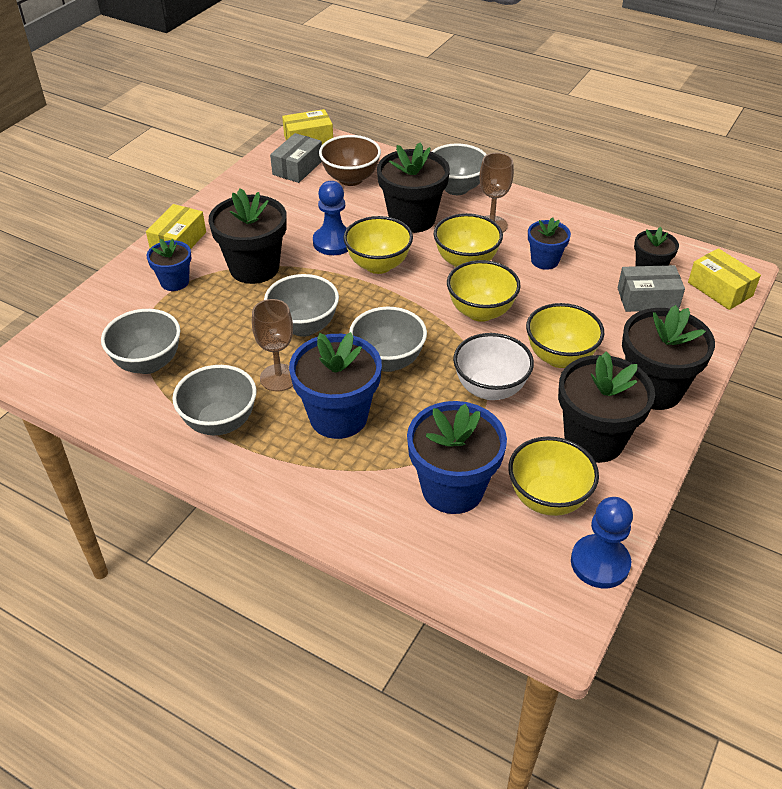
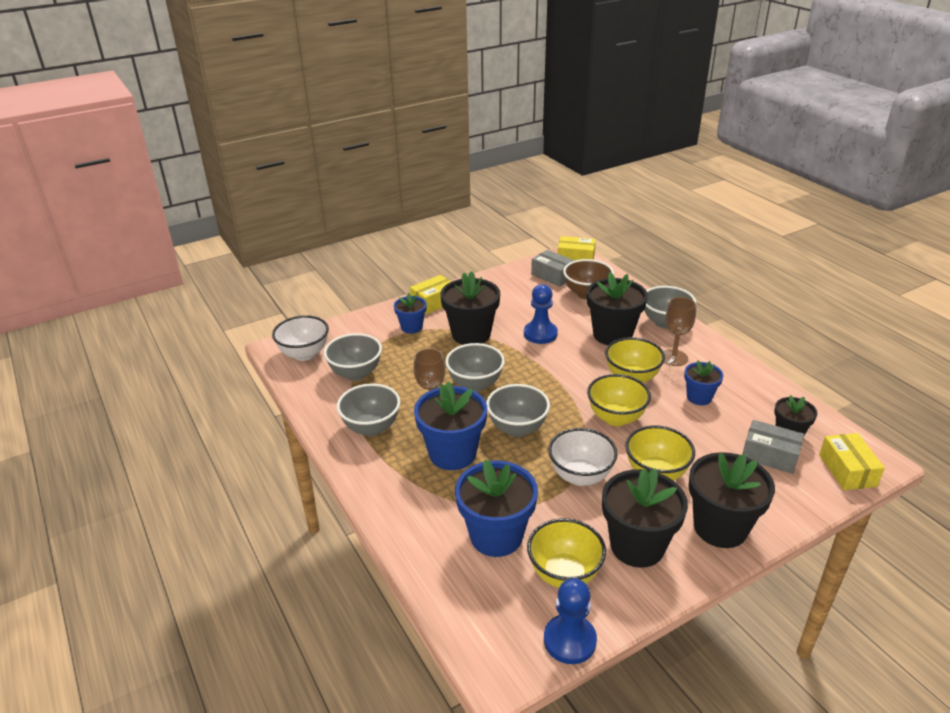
camera: 30 degrees right, 10 degrees down
grey box [270,133,322,183] -> grey box turned 75 degrees clockwise [531,250,575,287]
yellow bowl [343,216,413,274] -> none
none -> white bowl [272,315,329,361]

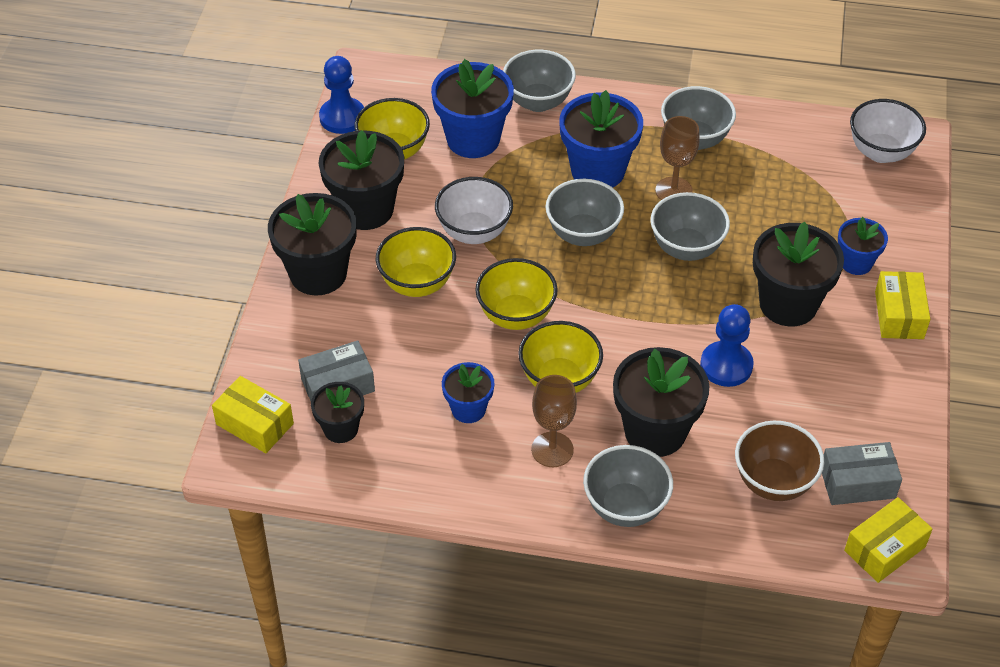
camera: 130 degrees right, 15 degrees up
grey bowl [324,333,382,381] -> grey bowl moved to [503,50,576,112]

